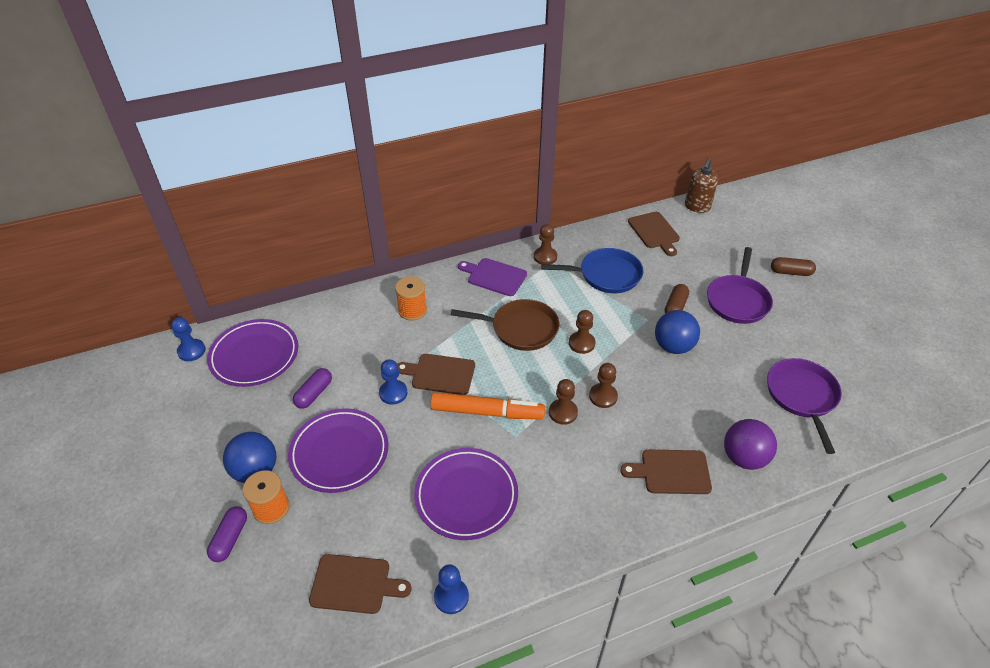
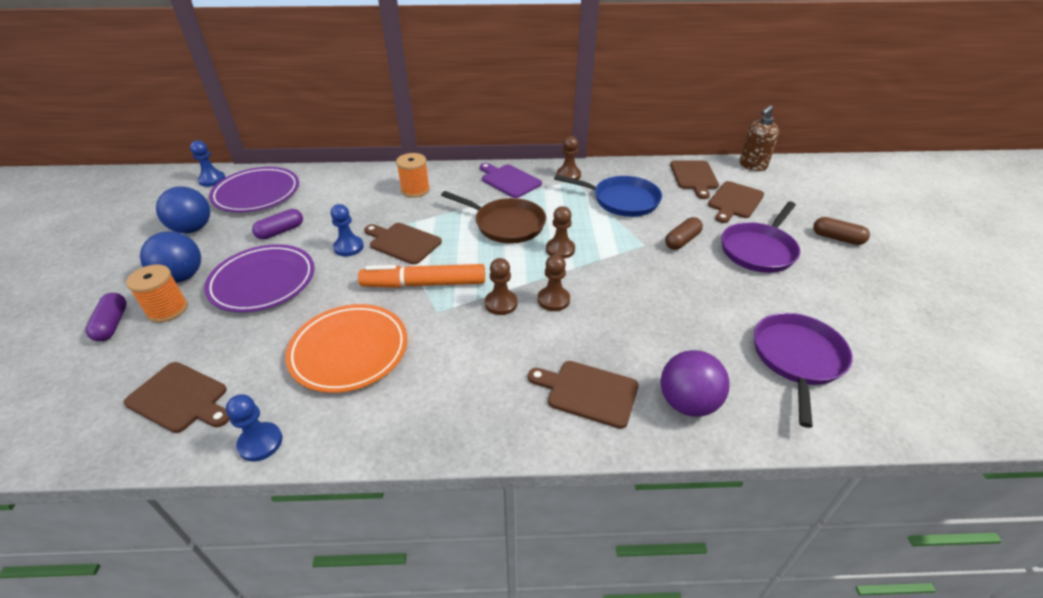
camera: 20 degrees right, 5 degrees down
purple capsule [207,506,247,562] -> purple capsule turned 45 degrees counterclockwise [85,293,127,341]
purple plate [414,448,518,540] -> orange plate [285,304,407,393]
orange marker [430,392,545,420] -> orange marker turned 150 degrees clockwise [358,264,485,288]
blue ball [655,310,700,354] -> blue ball moved to [156,186,210,233]
none -> brown cutting board [708,181,764,223]

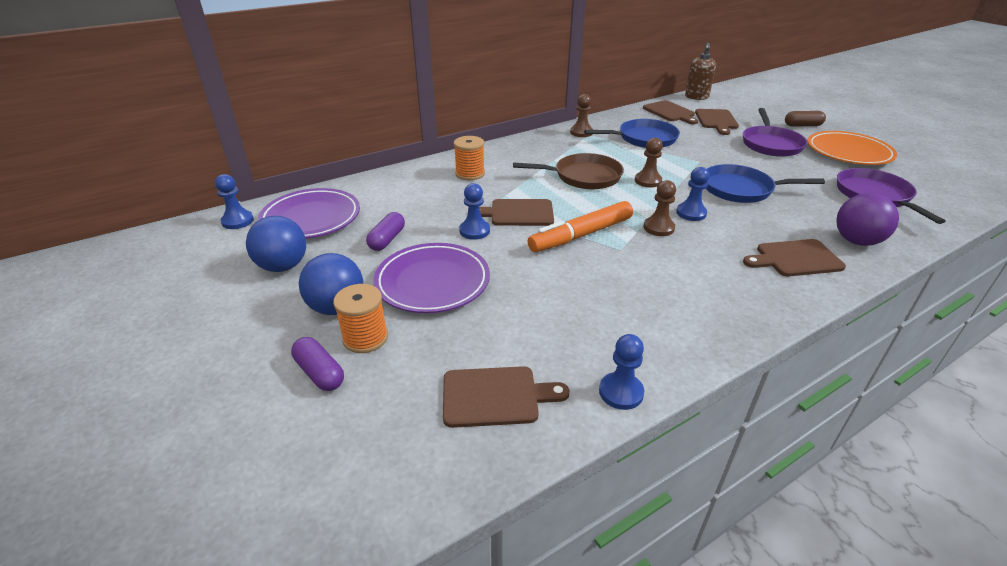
camera: 30 degrees left, 5 degrees down
orange plate [285,304,407,393] -> orange plate moved to [807,131,897,165]
purple cutting board [480,163,542,198] -> none
brown pawn [538,255,570,311] -> blue pawn [676,167,709,221]
brown capsule [665,217,703,250] -> none
none -> blue pan [706,164,825,203]

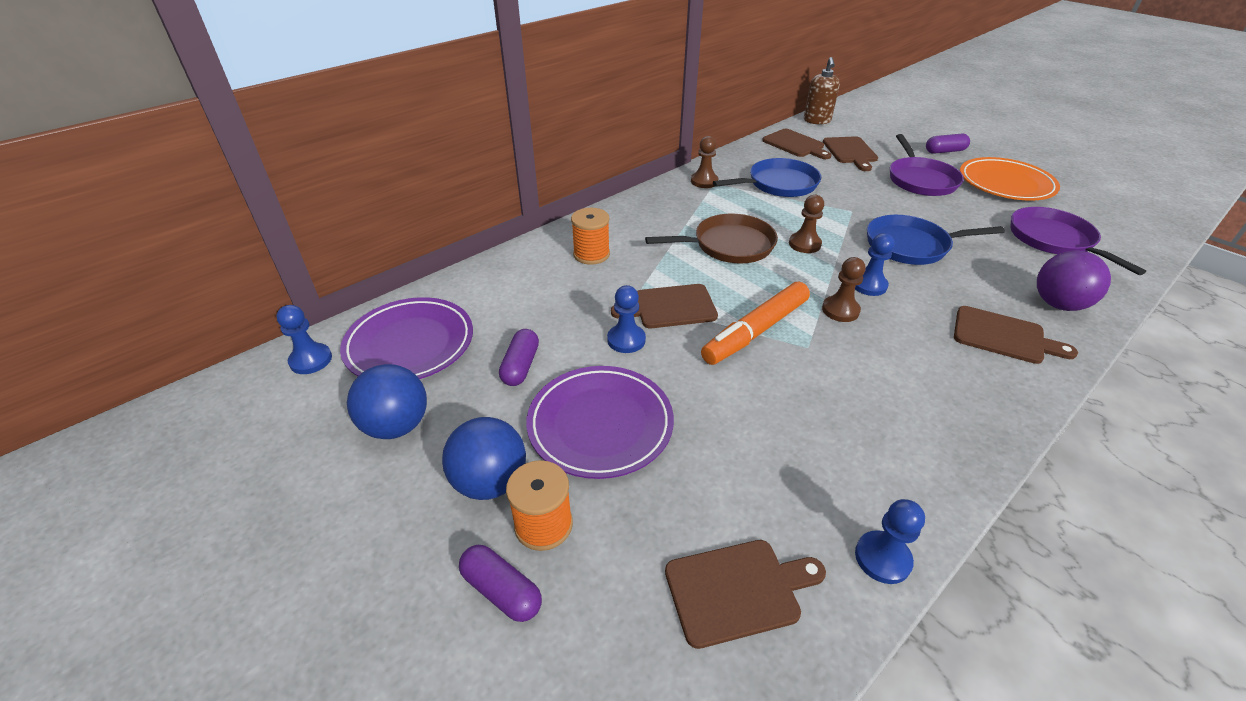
camera: 10 degrees left, 5 degrees up
brown cutting board [743,239,846,277] -> brown cutting board turned 135 degrees counterclockwise [954,306,1078,364]
brown capsule [785,111,826,126] -> purple capsule [926,134,970,154]

